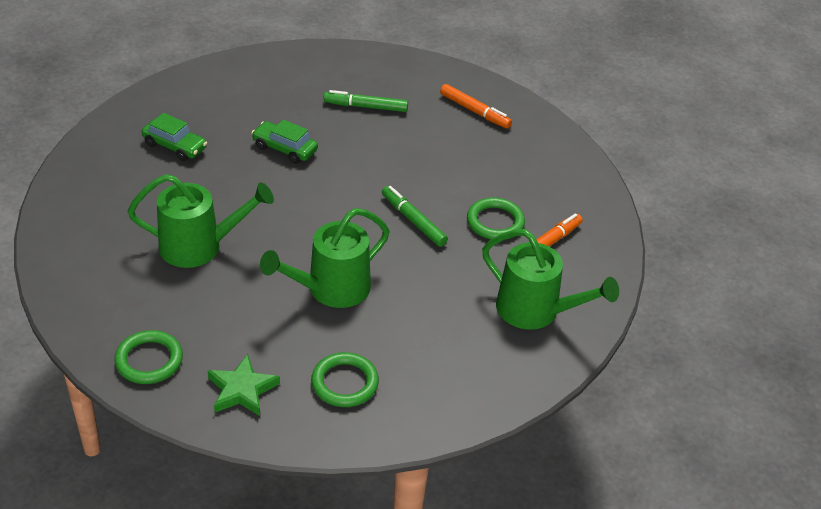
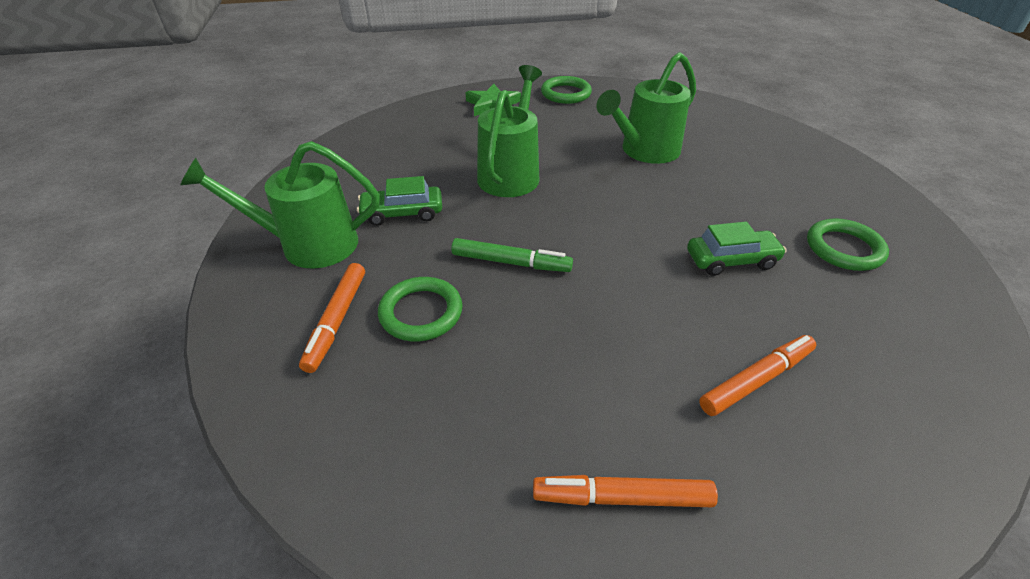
camera: 145 degrees right, 0 degrees up
green car [141,113,207,161] -> green car moved to [357,176,442,226]
green ring [311,352,379,407] -> green ring moved to [807,218,889,271]
green marker [323,90,408,112] -> orange marker [699,335,816,416]

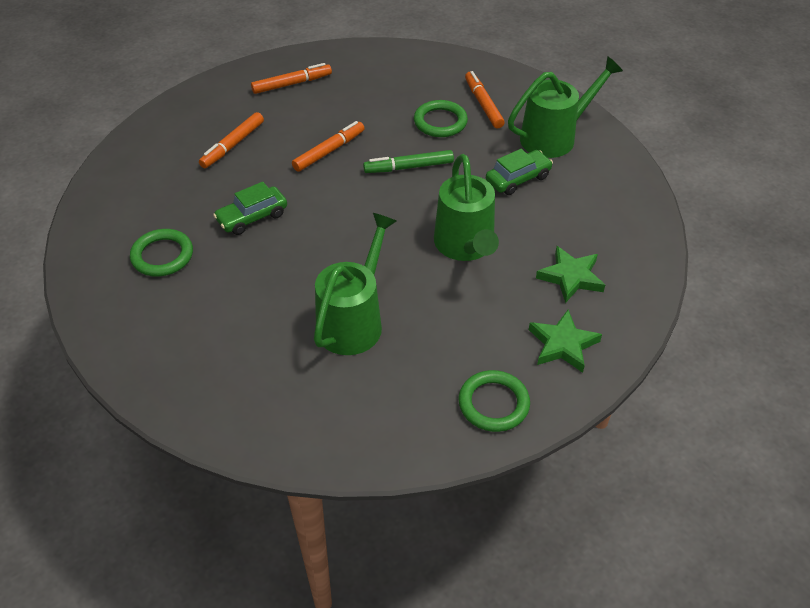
camera: 155 degrees right, 5 degrees up
none -> orange marker [292,121,365,172]
none -> green star [536,246,605,303]

